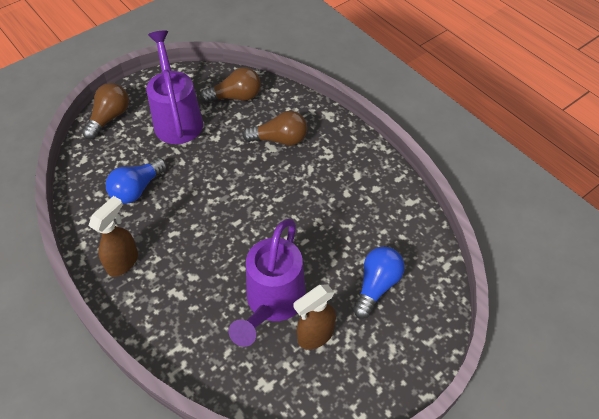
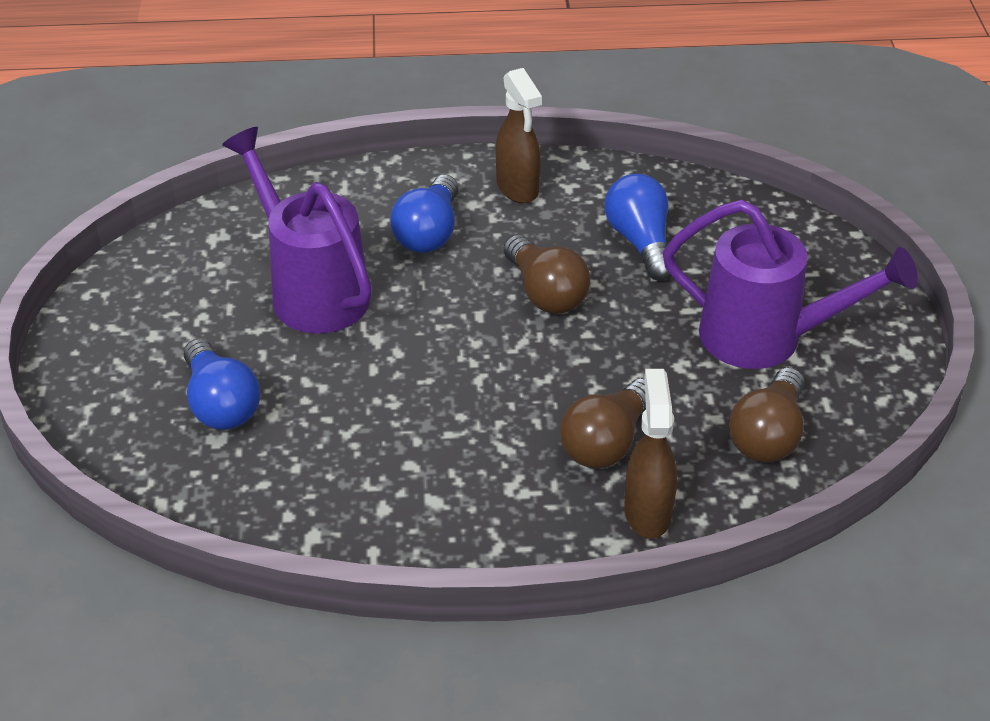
camera: 125 degrees right, 10 degrees down
brown light bulb [82,83,129,140] -> brown light bulb moved to [503,235,590,314]
brown spray bottle [293,285,336,350] -> brown spray bottle moved to [624,369,677,539]
none -> blue light bulb [390,175,458,253]

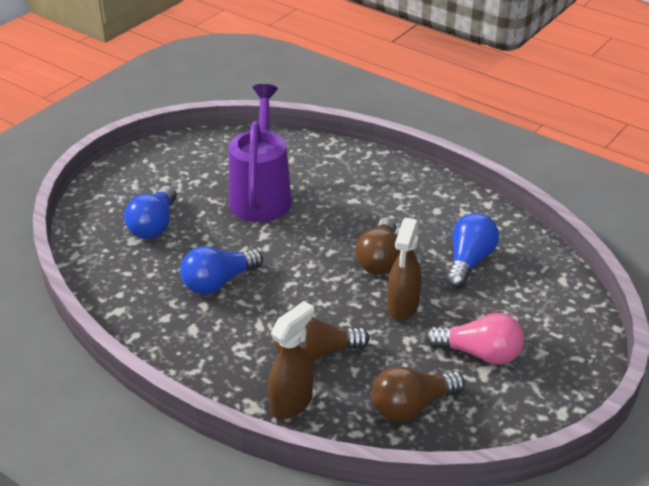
camera: 40 degrees right, 5 degrees down
blue light bulb [390,175,458,253] -> blue light bulb moved to [180,246,263,294]
brown spray bottle [496,68,542,203] -> brown spray bottle moved to [387,218,421,320]
purple watering can [663,200,918,369] -> pink light bulb [425,313,524,365]

